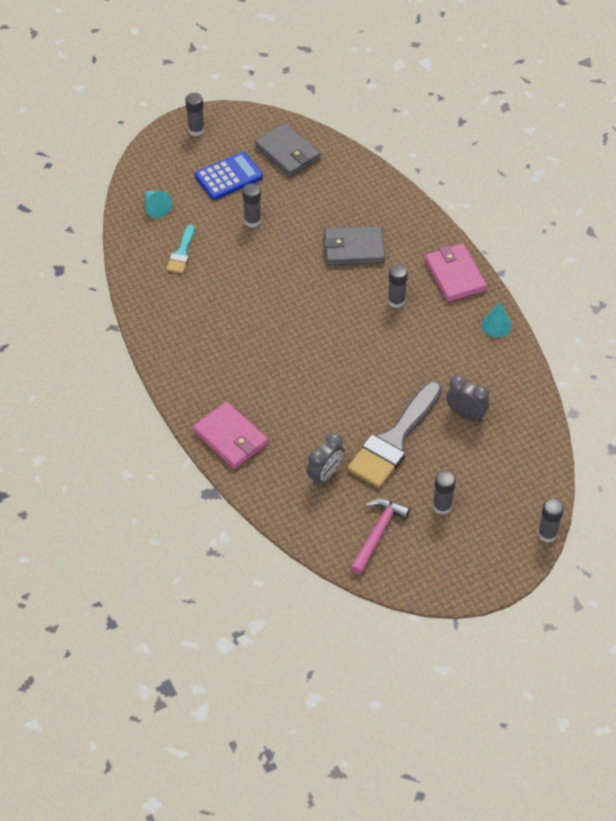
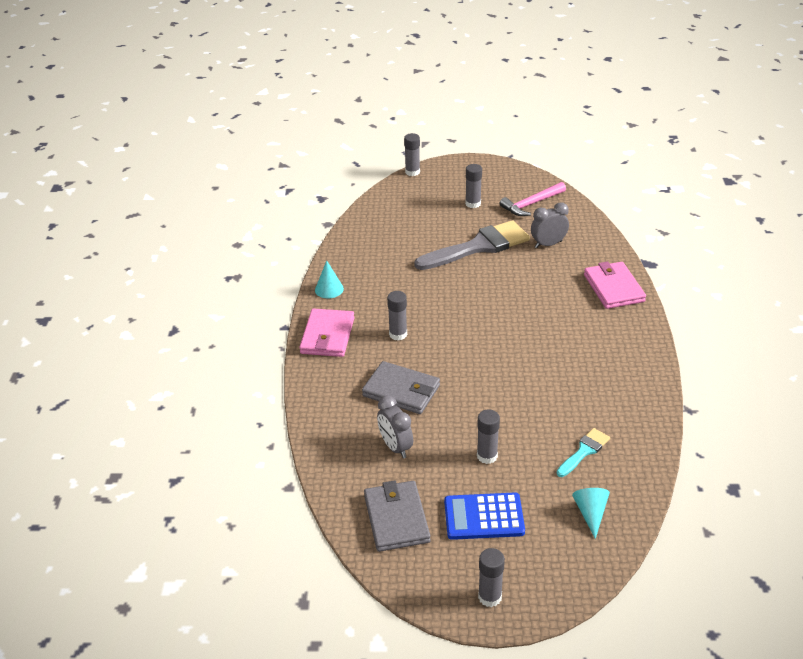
camera: 150 degrees left, 15 degrees down
grey clock [446,375,489,422] -> grey clock moved to [377,395,413,458]

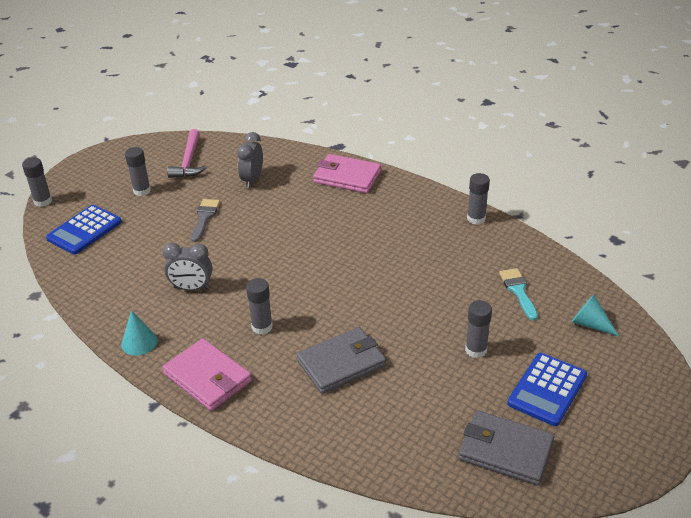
camera: 55 degrees left, 0 degrees up
grey clock [377,395,413,458] -> grey clock moved to [163,243,212,291]
grey brush [414,220,530,270] -> grey brush [191,199,220,242], size x0.49
grey glue stick [478,548,505,607] -> grey glue stick moved to [467,173,490,225]
none -> blue calculator [46,205,122,255]

